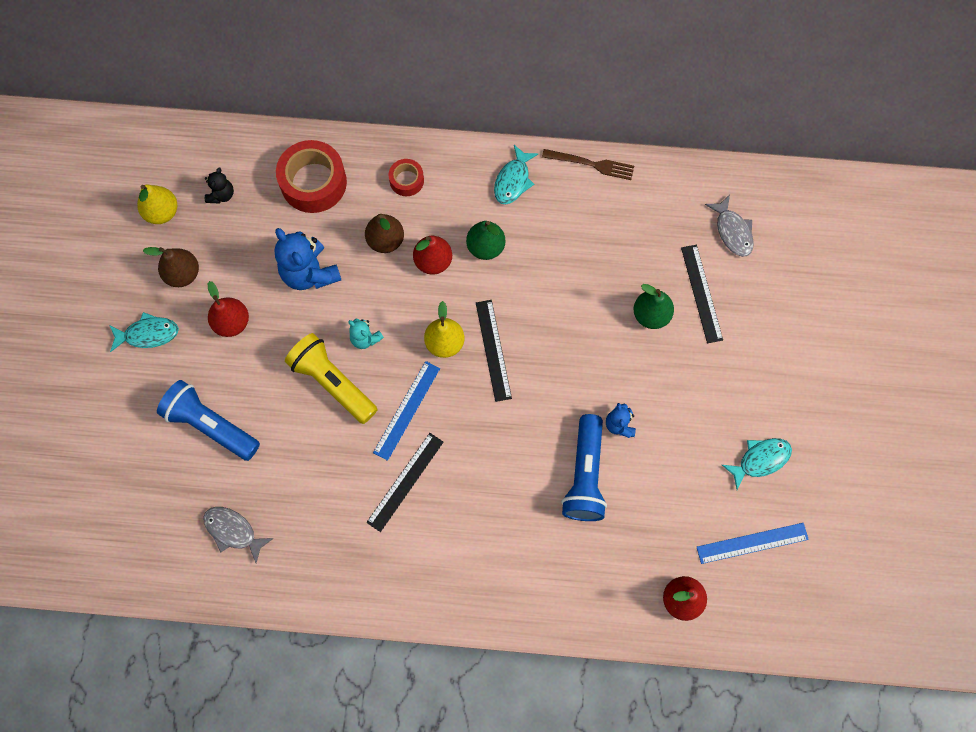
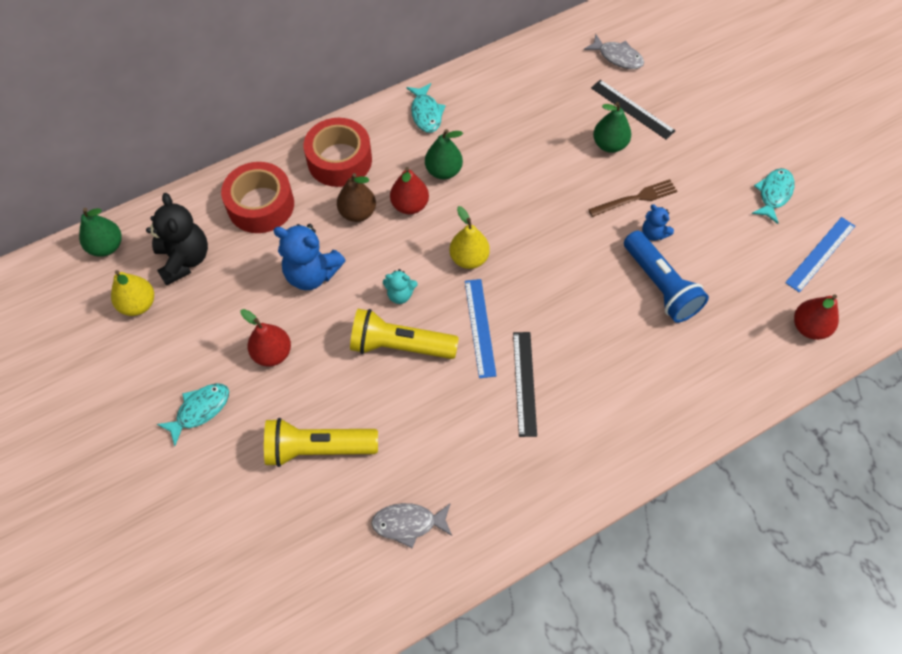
camera: 35 degrees left, 10 degrees down
brown pear [143,247,199,287] -> none
blue flashlight [157,380,260,461] -> yellow flashlight [264,418,378,467]
black teddy bear [205,167,234,203] -> black teddy bear [146,193,208,286], size x1.89
red tape [389,159,424,196] -> red tape [303,118,372,187], size x1.92
black ruler [476,300,512,402] -> none
brown fork [542,149,634,180] -> brown fork moved to [588,179,677,217]
none -> green pear [79,208,121,257]

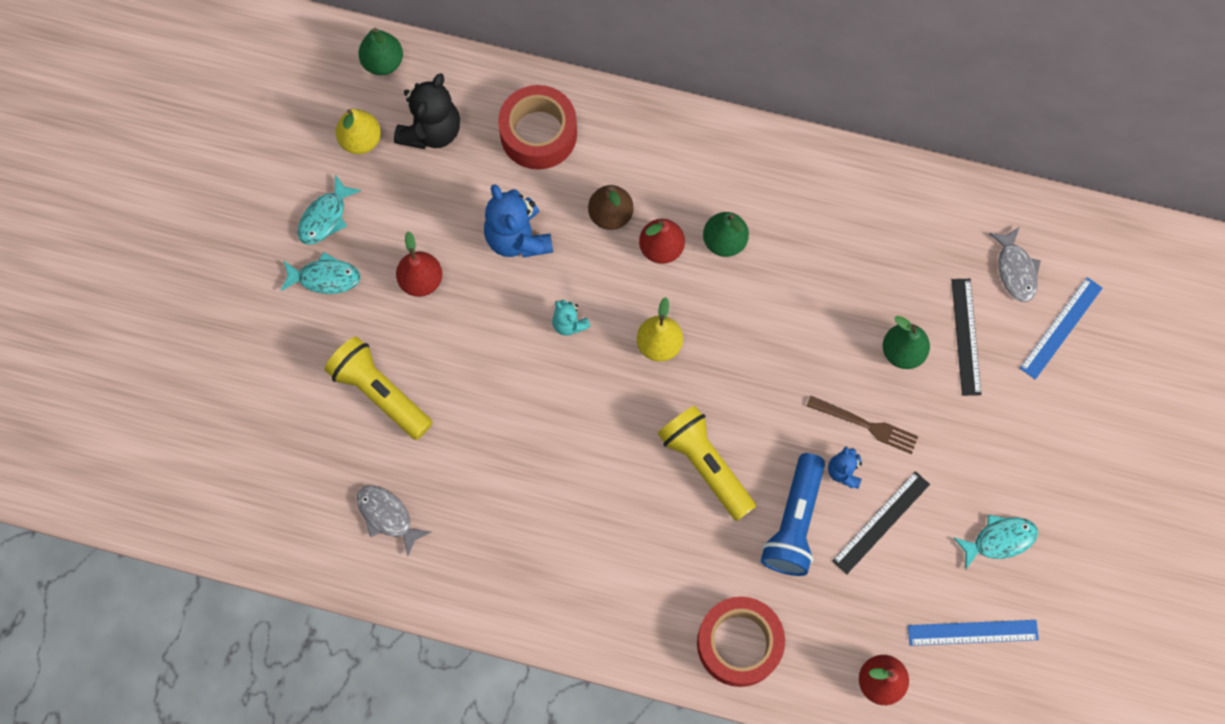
camera: 45 degrees right, 10 degrees up
red tape [303,118,372,187] -> red tape moved to [697,597,785,687]
yellow flashlight [350,309,459,359] -> yellow flashlight moved to [657,406,756,521]
turquoise fish [406,83,446,133] -> turquoise fish moved to [297,175,361,245]
blue ruler [465,279,497,378] -> blue ruler moved to [1020,277,1103,380]
black ruler [513,332,537,437] -> black ruler moved to [832,471,930,574]

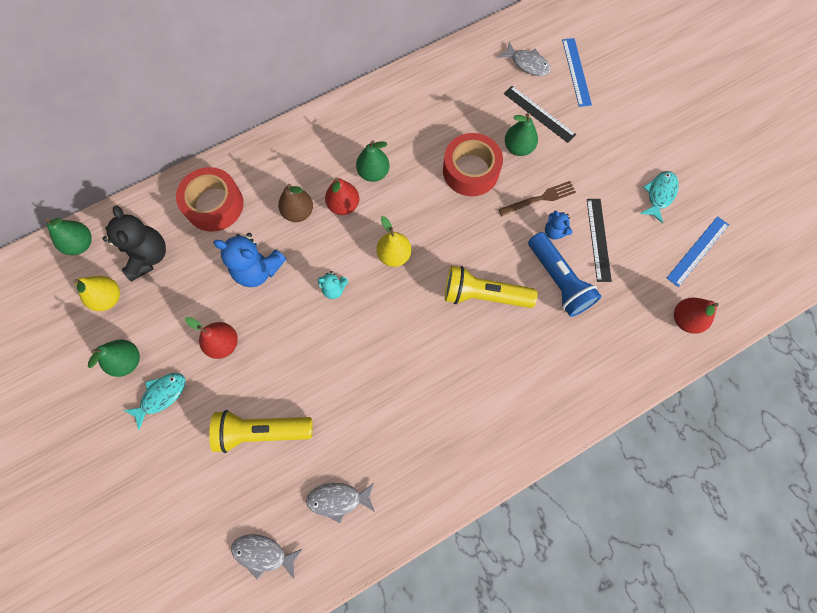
camera: 45 degrees left, 0 degrees up
turquoise fish [297,175,361,245] -> green pear [88,339,140,377]
red tape [697,597,785,687] -> red tape moved to [443,133,503,196]
none -> grey fish [231,534,302,580]

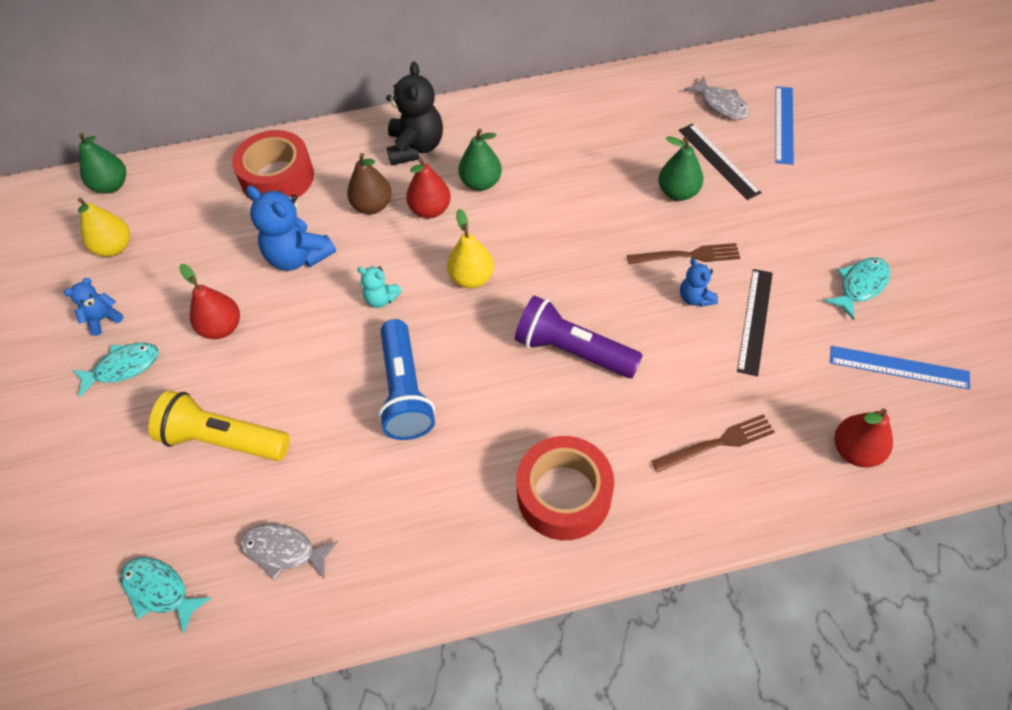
camera: 20 degrees right, 15 degrees down
green pear [88,339,140,377] -> blue teddy bear [64,278,123,336]
black teddy bear [102,206,166,281] -> black teddy bear moved to [386,62,443,165]
grey fish [231,534,302,580] -> turquoise fish [120,557,211,634]
red tape [443,133,503,196] -> red tape moved to [516,436,614,540]
yellow flashlight [445,266,538,308] -> purple flashlight [515,295,643,378]
blue flashlight [528,232,601,317] -> blue flashlight moved to [378,319,435,440]
blue ruler [667,216,729,287] -> blue ruler turned 45 degrees clockwise [830,346,970,390]
none -> brown fork [652,414,775,472]

